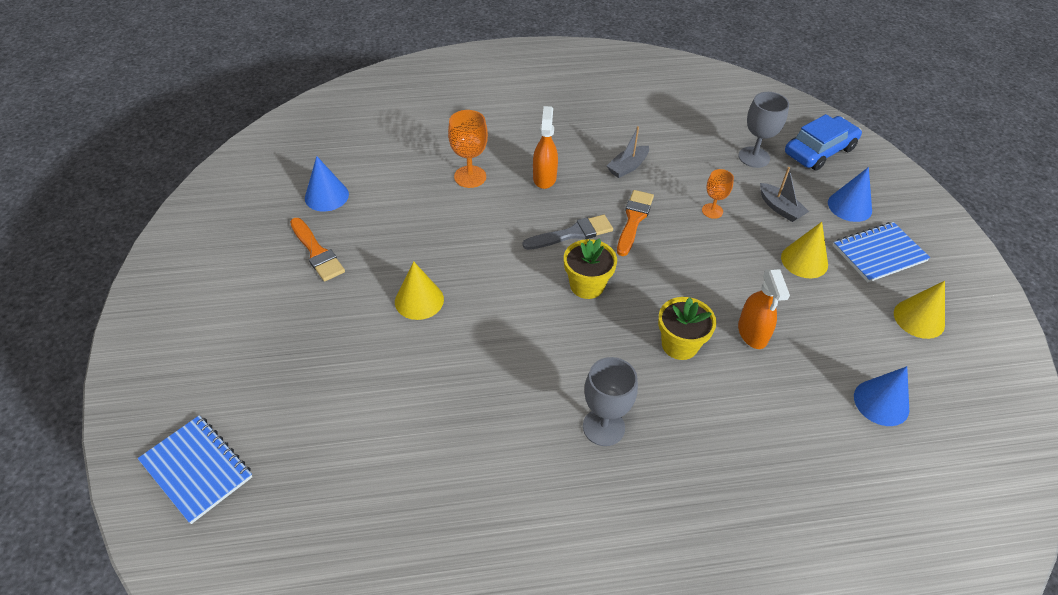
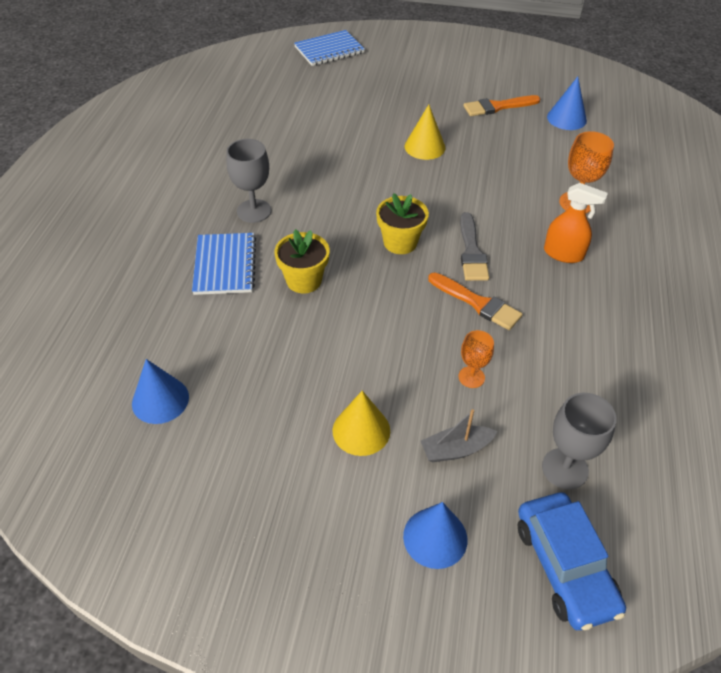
camera: 110 degrees right, 0 degrees up
grey boat [607,126,649,178] -> none
orange spray bottle [738,269,790,349] -> none
blue notebook [833,222,930,283] -> blue notebook moved to [192,233,256,295]
yellow cone [894,281,945,339] -> none

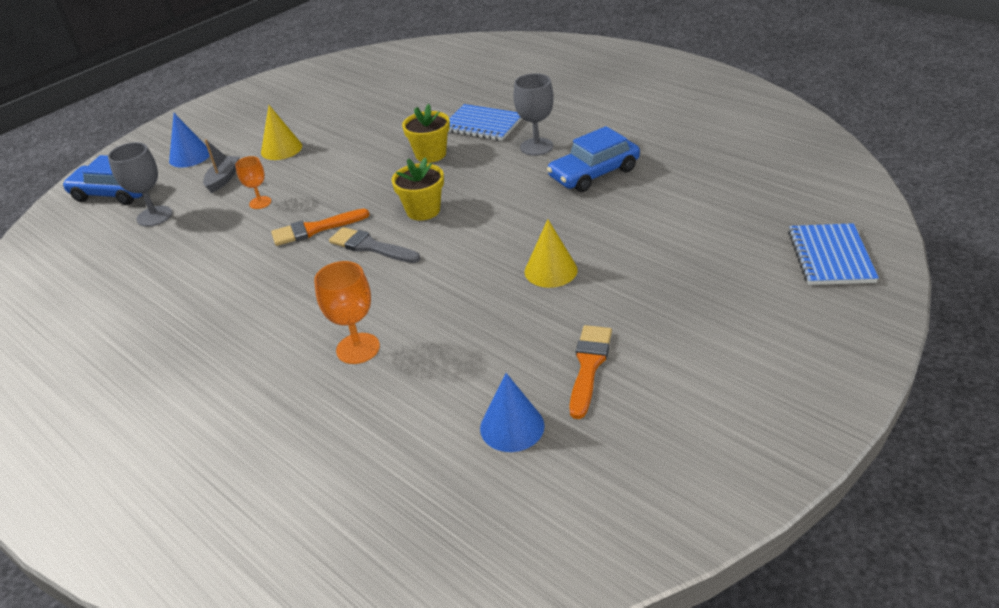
camera: 125 degrees right, 10 degrees down
blue cone [132,359,189,424] -> none
orange spray bottle [544,183,608,263] -> none
none -> blue car [547,126,640,192]

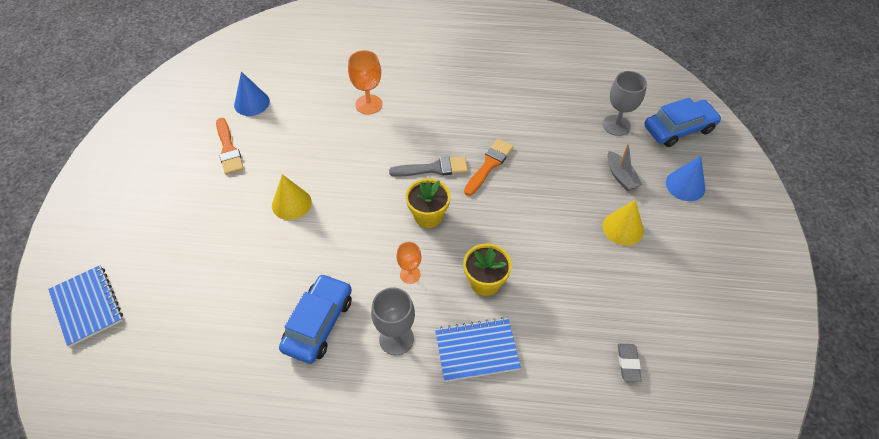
camera: 140 degrees right, 15 degrees up
orange goblet [236,156,271,209] -> orange goblet moved to [396,242,421,284]
none -> grey eraser [618,344,642,382]

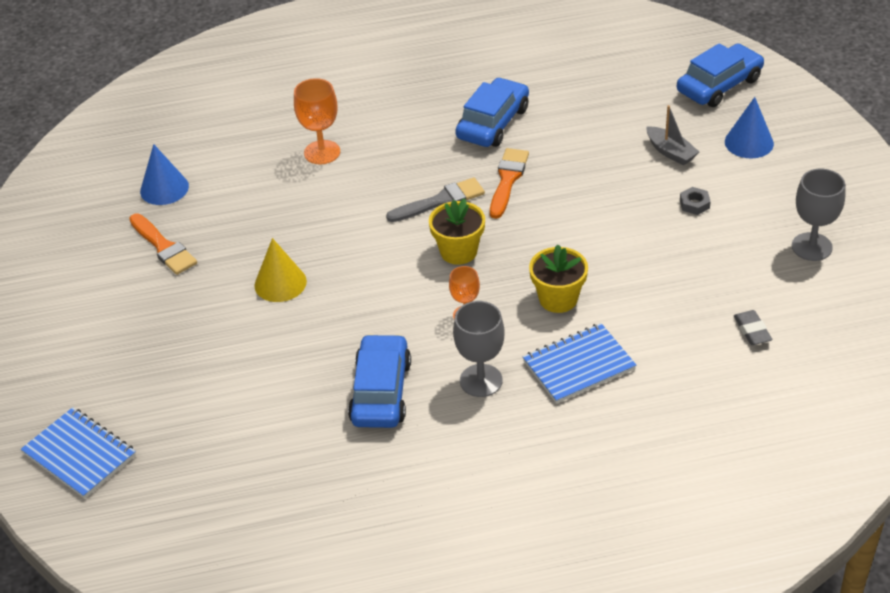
camera: 15 degrees left, 10 degrees down
grey goblet [603,71,647,136] -> grey goblet moved to [792,169,845,261]
yellow cone [603,200,644,246] -> grey nut [680,187,711,215]
none -> blue car [455,77,529,147]

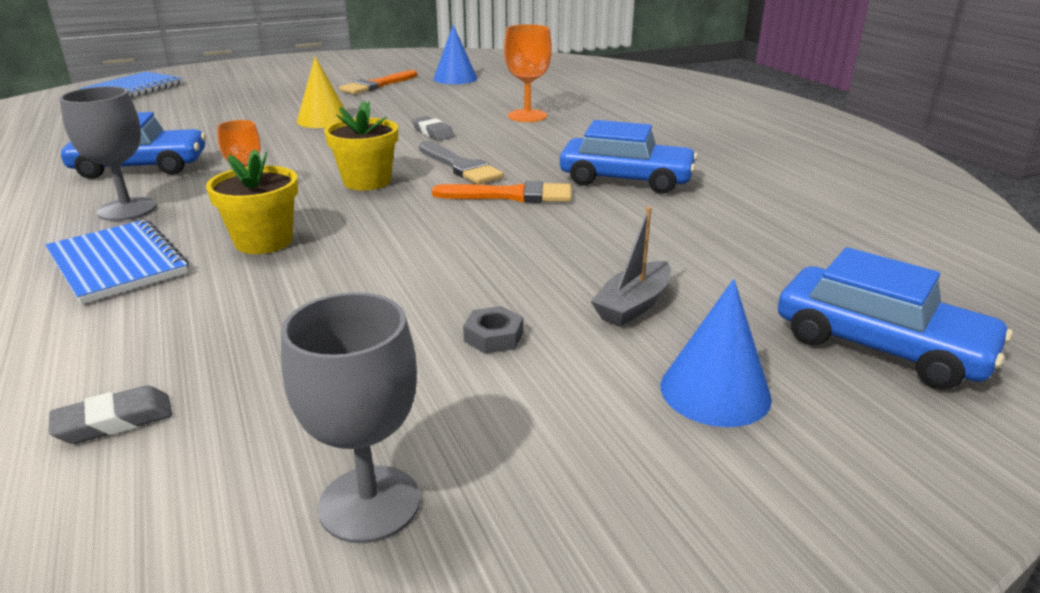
camera: 75 degrees right, 15 degrees down
none -> grey eraser [412,116,454,141]

